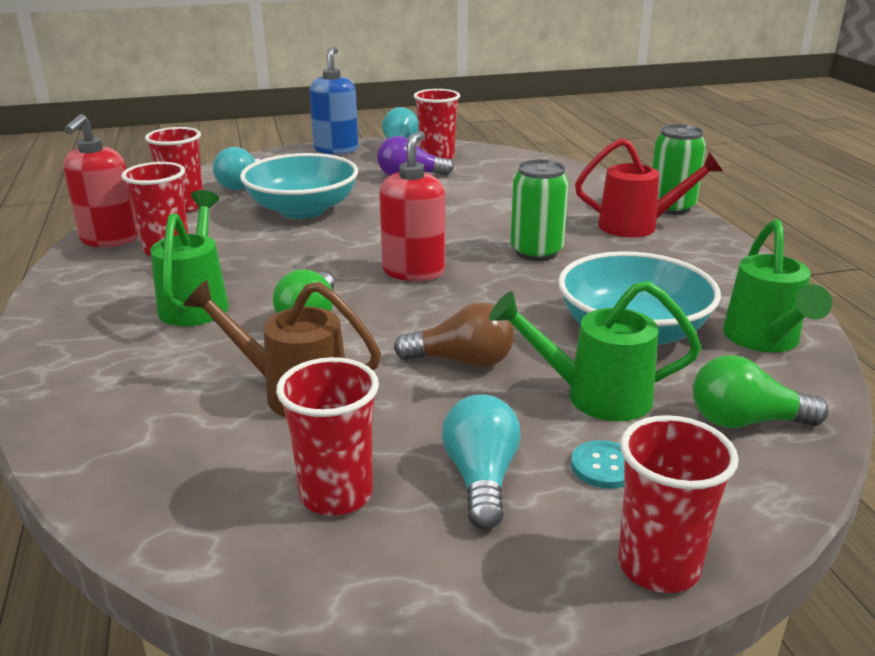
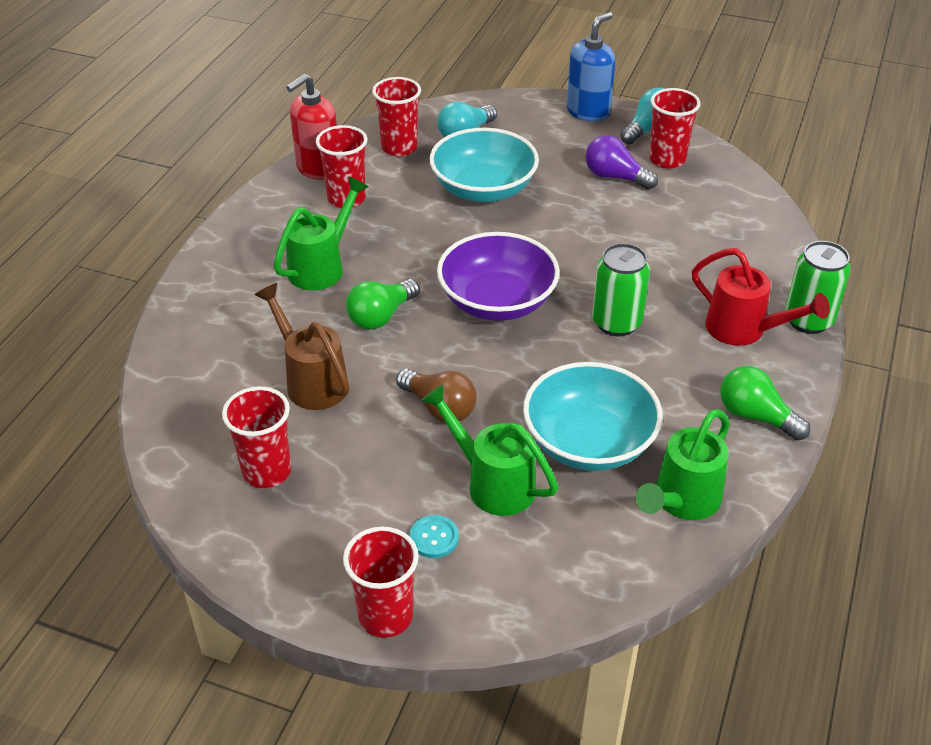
camera: 35 degrees right, 15 degrees up
red soap dispenser [379,131,445,281] -> purple bowl [437,232,560,321]
turquoise light bulb [442,394,521,530] -> none
green light bulb [693,355,829,428] -> green light bulb moved to [720,366,811,441]

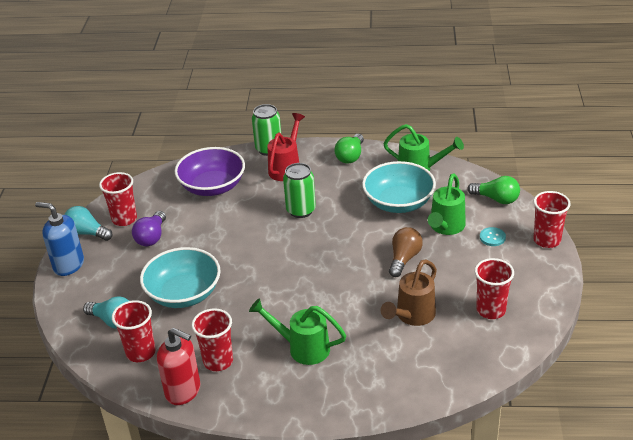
camera: 105 degrees left, 5 degrees down
green light bulb [346,279,420,329] -> green light bulb moved to [467,176,520,204]
purple bowl [437,232,560,321] -> purple bowl moved to [175,147,245,196]

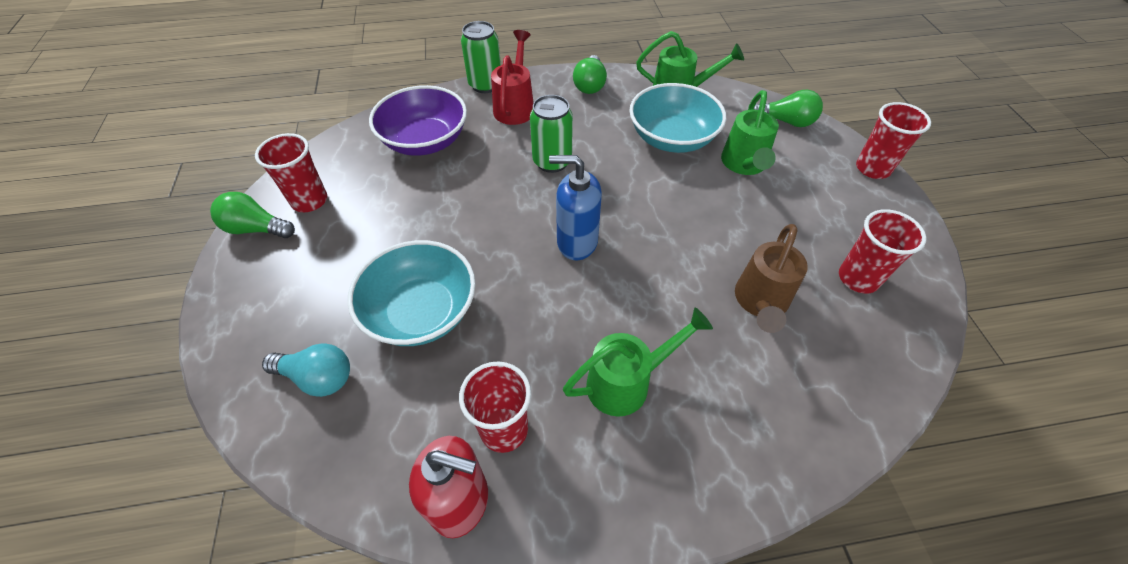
camera: 15 degrees left, 15 degrees up
blue soap dispenser [35,202,84,276] -> blue soap dispenser moved to [549,155,602,260]
turquoise light bulb [64,206,113,241] -> green light bulb [210,192,295,238]
red cup [112,300,156,362] -> none
purple light bulb [132,211,166,246] -> none
green watering can [249,298,346,365] -> green watering can turned 150 degrees clockwise [563,308,713,417]
brown light bulb [389,227,423,277] -> none
turquoise button [480,227,506,246] -> none

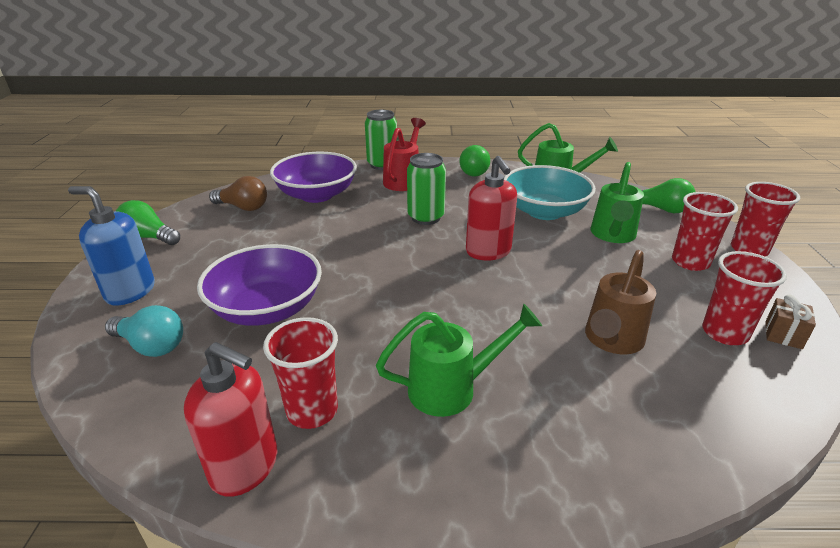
camera: 10 degrees right, 20 degrees down
red cup [255,133,327,212] -> red cup moved to [672,192,738,271]
turquoise bowl [347,240,476,346] -> purple bowl [197,244,322,326]
blue soap dispenser [549,155,602,260] -> blue soap dispenser moved to [68,186,155,306]
none -> brown light bulb [209,176,267,211]
none -> red soap dispenser [466,156,517,260]
none -> brown gift [765,295,816,349]

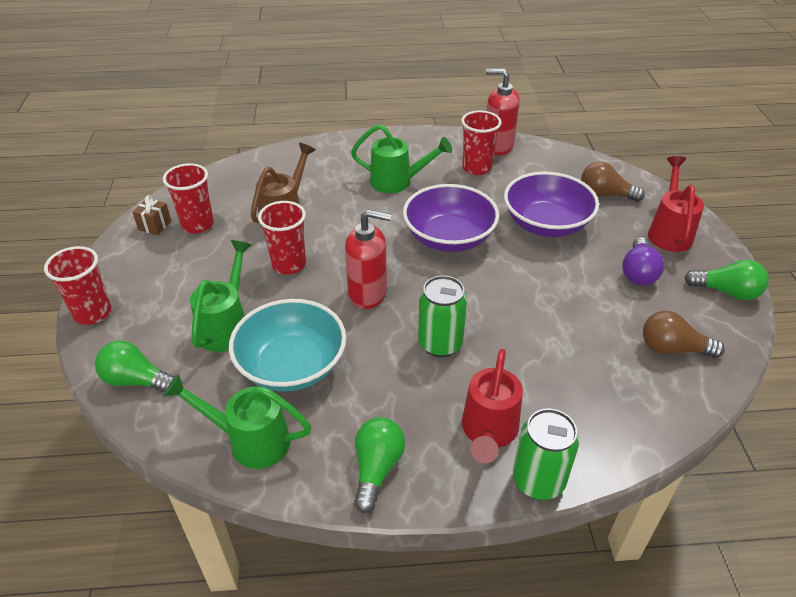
camera: 175 degrees right, 10 degrees up
blue soap dispenser [68,186,155,306] -> red watering can [648,156,704,252]
turquoise light bulb [105,305,183,357] -> brown light bulb [581,162,645,202]
purple bowl [270,152,357,203] -> purple bowl moved to [403,184,499,252]
green watering can [376,304,542,417] -> green watering can turned 150 degrees counterclockwise [351,124,452,193]
red soap dispenser [466,156,517,260] -> red soap dispenser turned 120 degrees clockwise [345,209,392,309]
red cup [672,192,738,271] -> red cup moved to [258,201,306,275]
none -> purple light bulb [622,237,664,286]

